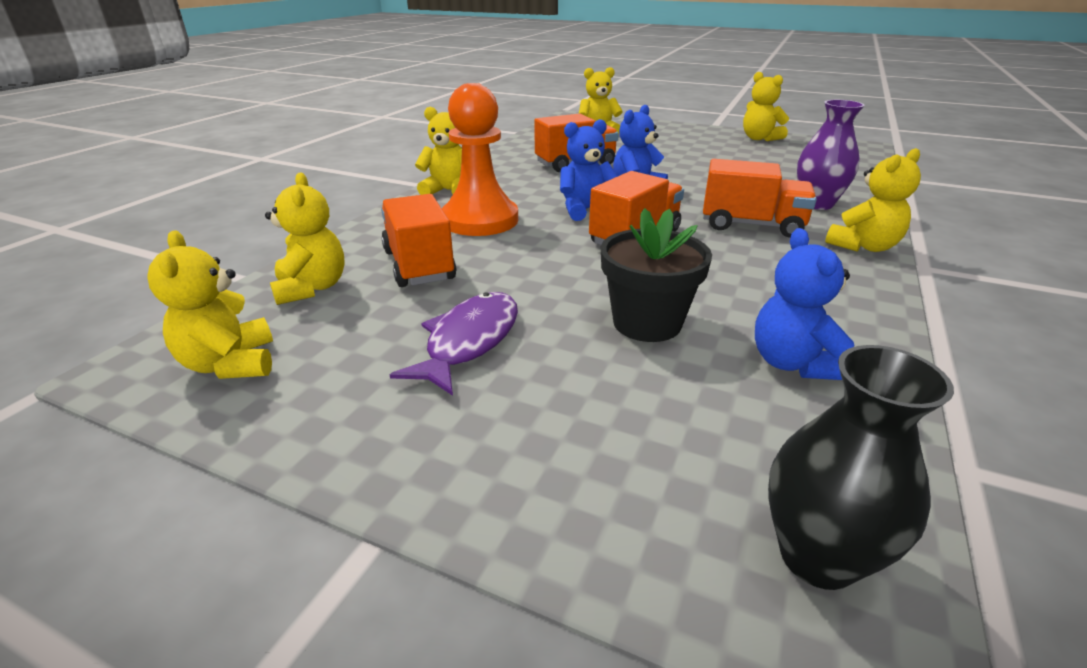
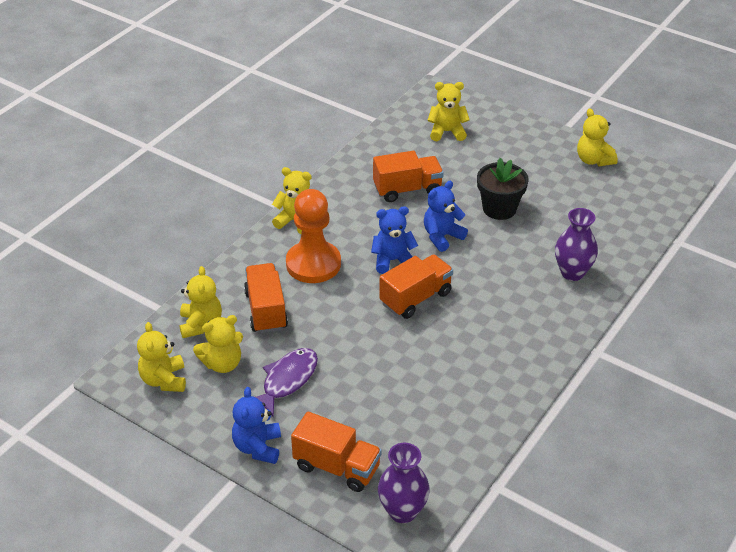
camera: 10 degrees right, 10 degrees up
black flower pot [601,208,712,342] -> black flower pot moved to [477,158,529,220]
orange truck [703,159,817,238] -> orange truck moved to [291,411,382,492]
blue teddy bear [755,228,854,380] -> blue teddy bear moved to [232,387,281,464]
black vase [768,345,954,590] -> purple vase [378,443,430,523]
yellow teddy bear [825,148,921,252] -> yellow teddy bear moved to [193,315,243,373]

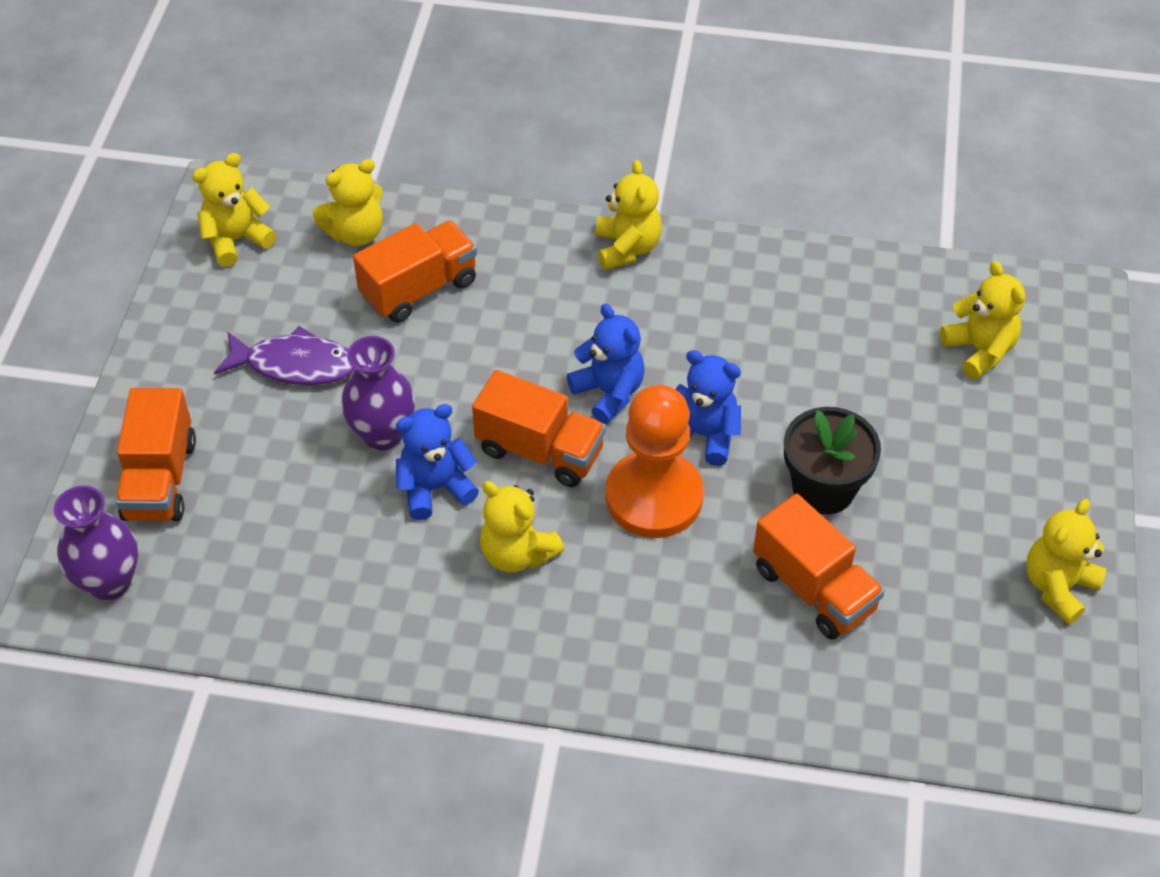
camera: 65 degrees right, 10 degrees up
yellow teddy bear [193,315,243,373] -> yellow teddy bear moved to [480,481,564,573]
blue teddy bear [232,387,281,464] -> blue teddy bear moved to [396,404,479,520]
orange pawn [286,189,341,283] -> orange pawn moved to [606,385,703,538]
orange truck [373,151,444,202] -> orange truck moved to [753,494,885,640]
purple vase [555,208,598,281] -> purple vase moved to [341,336,415,451]

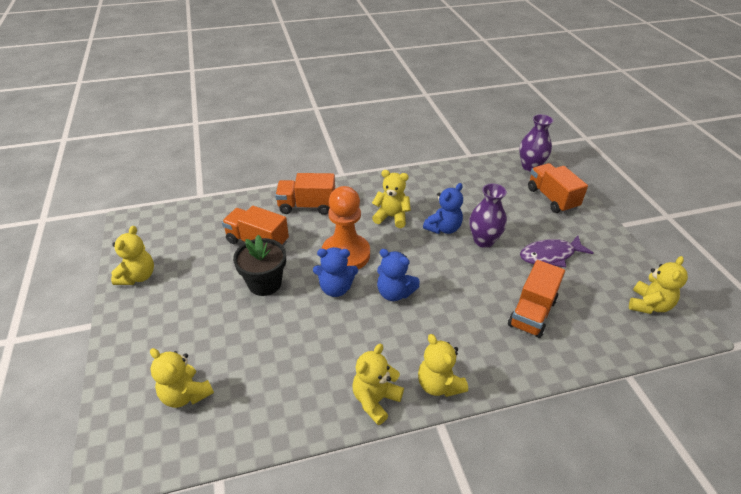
camera: 155 degrees right, 10 degrees down
yellow teddy bear [313,159,383,246] -> yellow teddy bear moved to [352,344,404,425]
orange truck [472,370,606,487] -> orange truck moved to [275,173,335,215]

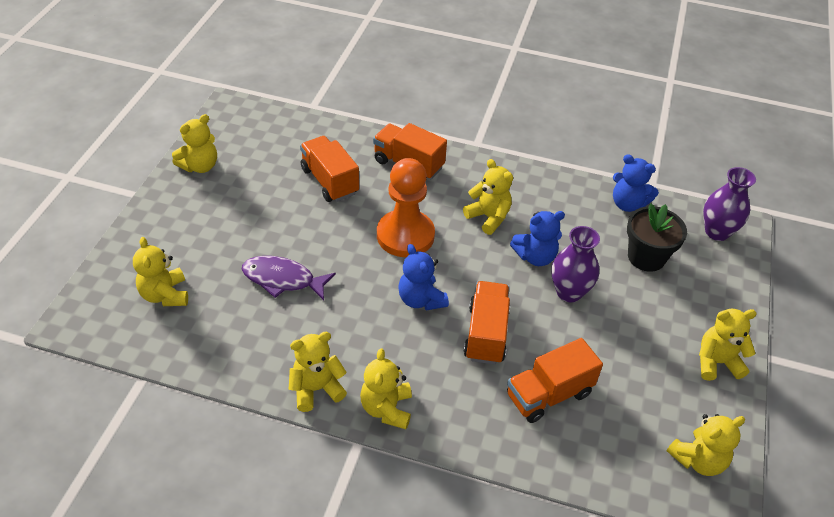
camera: 30 degrees right, 5 degrees up
black flower pot [233,235,286,296] -> black flower pot moved to [627,204,687,272]
blue teddy bear [313,247,358,297] -> blue teddy bear moved to [613,154,659,212]
purple fish [520,235,593,267] -> purple fish moved to [242,256,336,300]
orange truck [528,163,588,213] -> orange truck moved to [463,281,510,365]
none -> yellow teddy bear [699,308,757,381]

